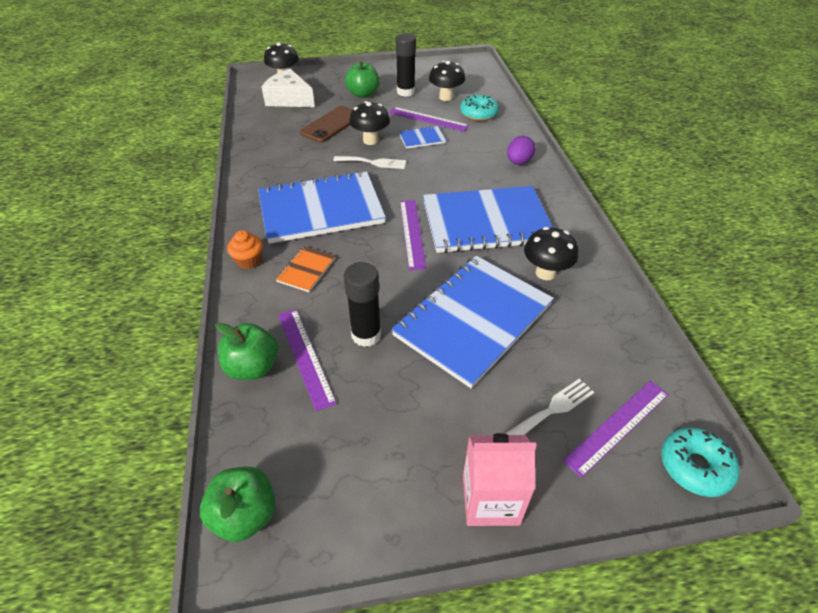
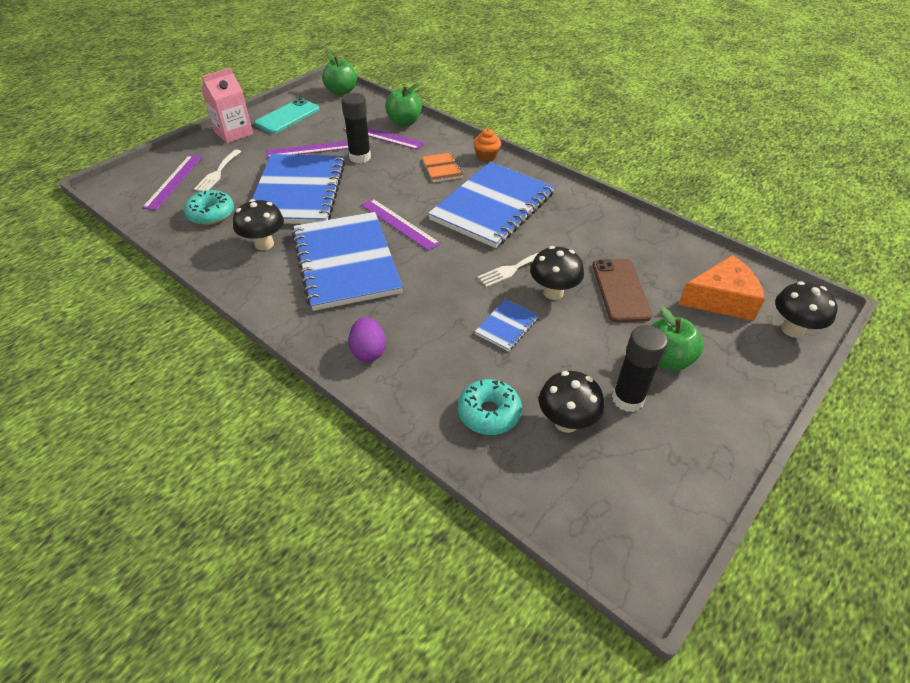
camera: 140 degrees right, 0 degrees up
white cheese [261,69,315,107] -> orange cheese [678,255,765,321]
purple ruler [389,107,469,132] -> purple ruler moved to [266,141,349,158]
blue notebook [423,186,553,253] -> blue notebook turned 60 degrees counterclockwise [292,212,403,311]
turquoise donut [661,427,739,497] -> turquoise donut moved to [184,190,234,225]
none -> turquoise phone [254,98,320,134]

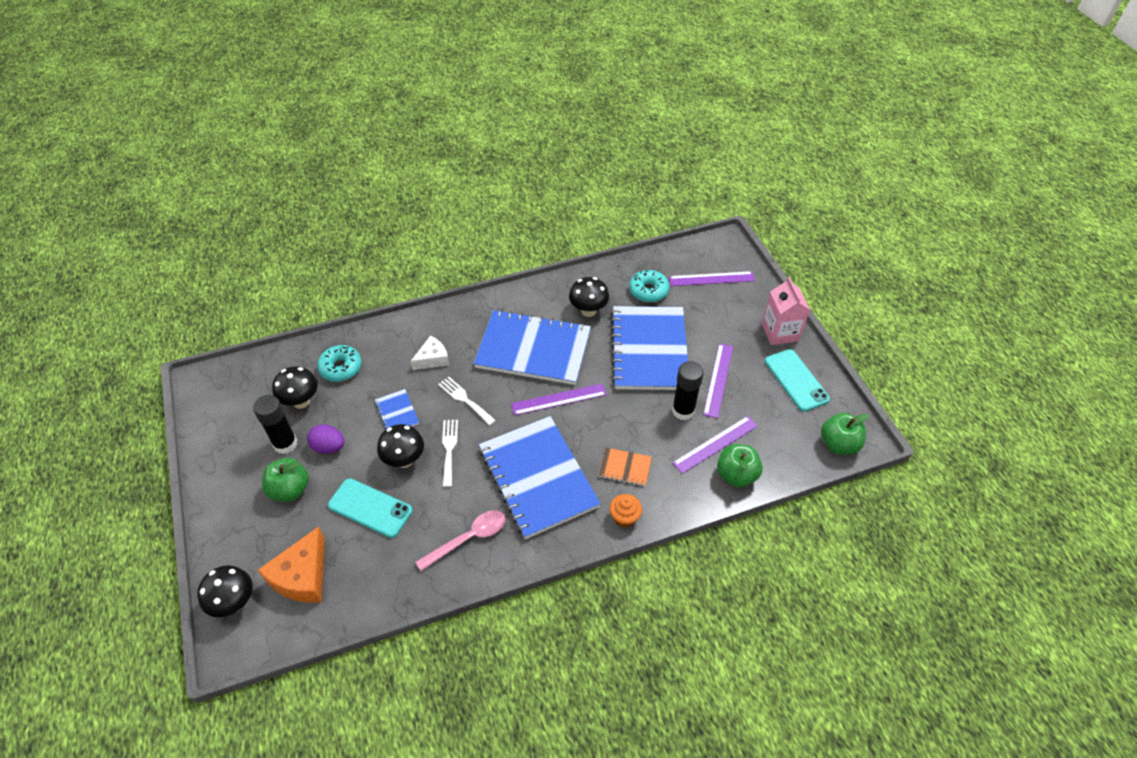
camera: 120 degrees right, 5 degrees up
purple ruler [142,155,202,210] -> purple ruler turned 45 degrees counterclockwise [669,271,755,286]
white fork [194,149,241,191] -> white fork moved to [438,376,496,426]
blue notebook [252,154,345,224] -> blue notebook turned 60 degrees clockwise [611,306,688,390]
purple egg [349,317,386,362] -> purple egg moved to [307,424,344,454]
brown phone [592,259,652,323] -> turquoise phone [328,478,413,538]
none -> white cheese [411,336,449,370]
none -> pink spoon [416,510,506,571]

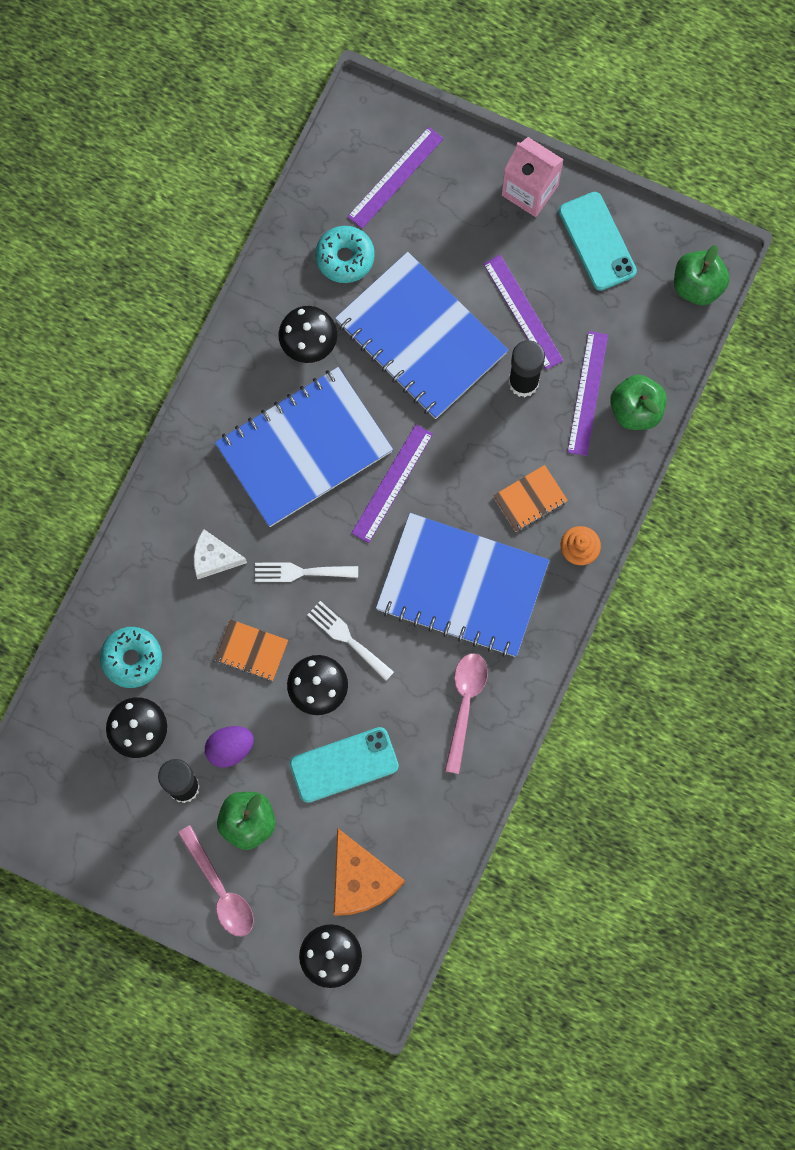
camera: 45 degrees left, 25 degrees up
blue notebook [375,389,419,429] -> orange notebook [214,619,288,681]
white cheese [411,336,449,370] -> white cheese turned 90 degrees counterclockwise [194,529,247,579]
turquoise phone [765,349,830,412] -> turquoise phone turned 45 degrees clockwise [559,192,637,291]
none -> pink spoon [178,825,254,936]

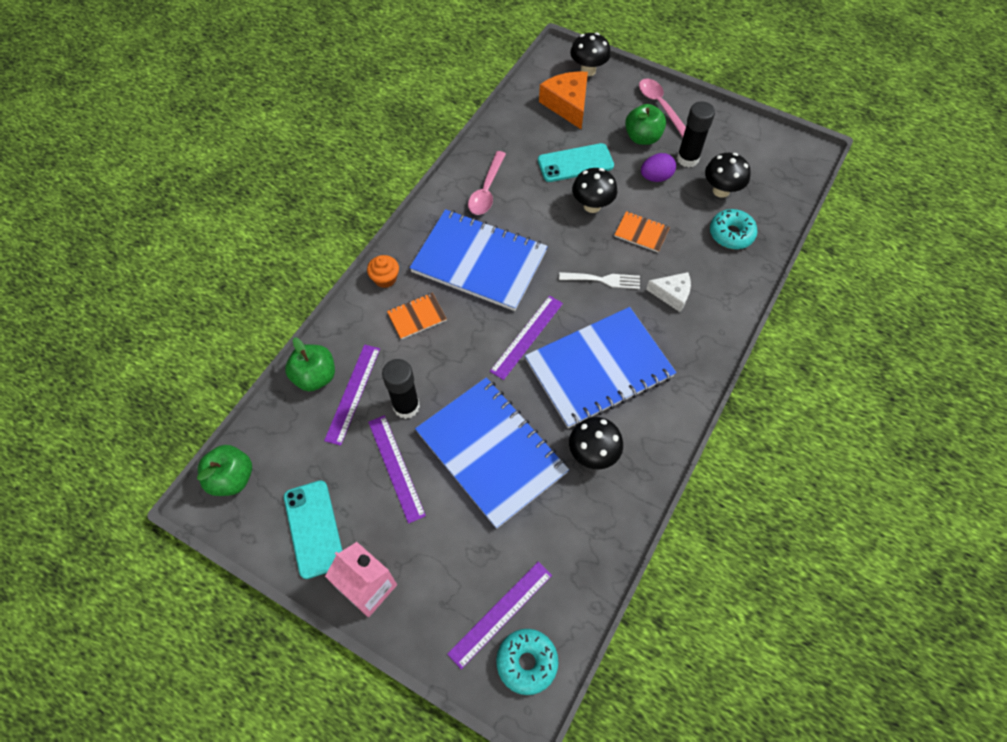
camera: 175 degrees left, 15 degrees down
white fork [307,601,394,680] -> none
turquoise donut [315,226,375,283] -> turquoise donut moved to [496,629,558,695]

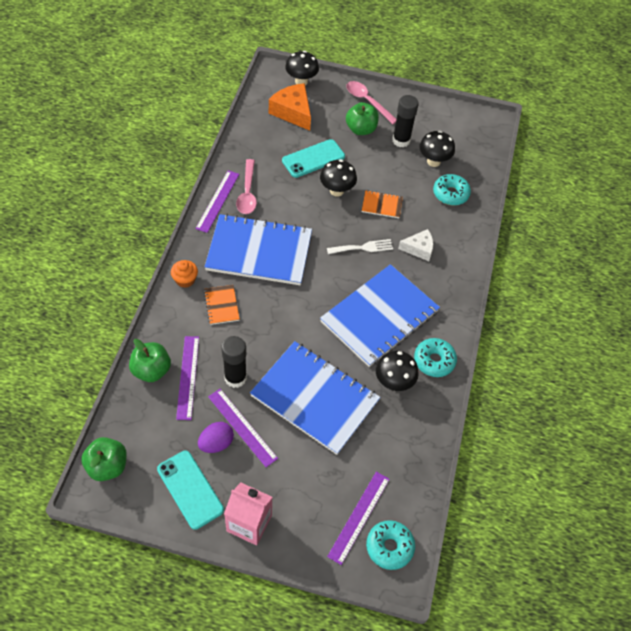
camera: 20 degrees left, 5 degrees down
orange notebook [387,293,447,339] -> orange notebook turned 60 degrees counterclockwise [204,285,240,325]
purple ruler [490,296,563,380] -> purple ruler moved to [195,170,239,233]
purple egg [641,153,676,182] -> purple egg moved to [198,422,234,453]
none -> turquoise donut [414,338,457,377]

